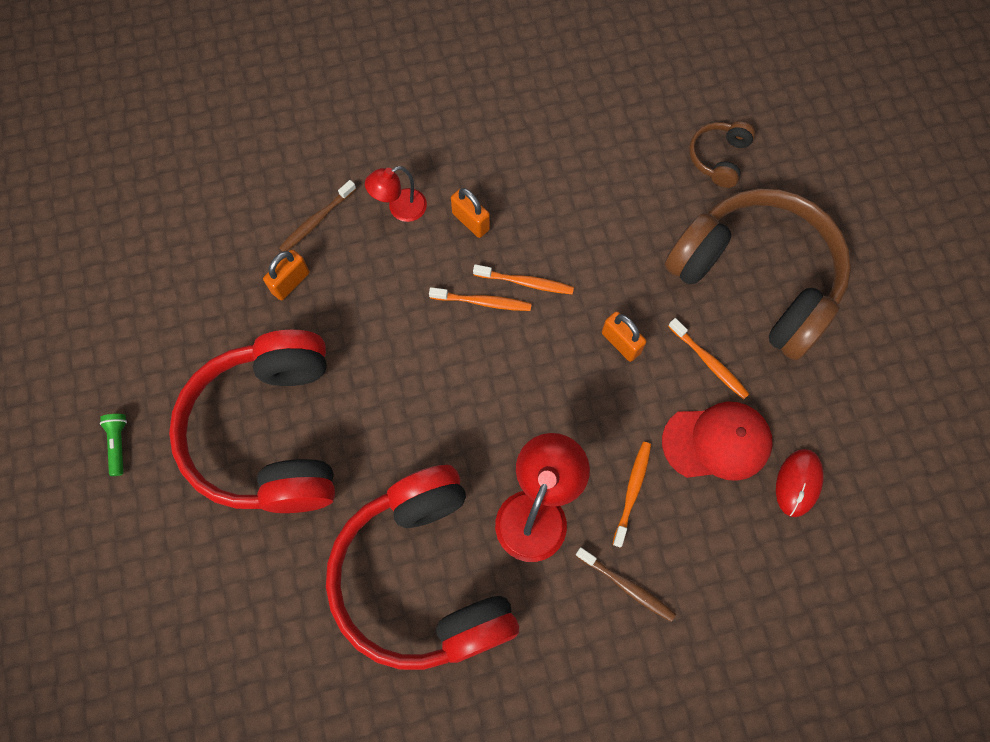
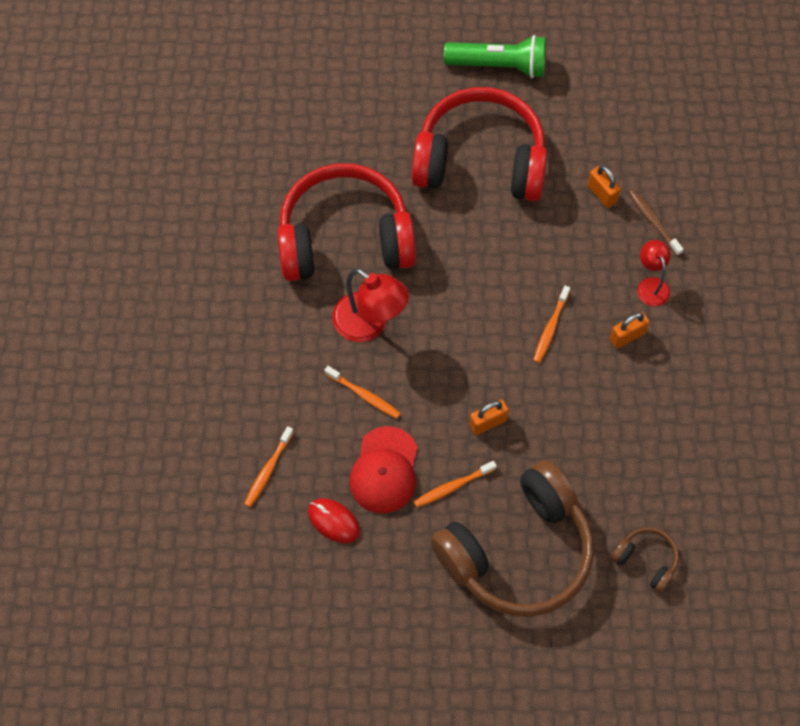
camera: 105 degrees right, 5 degrees down
green flashlight [100,414,127,476] -> green flashlight [444,35,546,78], size x2.26
orange toothbrush [473,264,574,294] -> orange toothbrush moved to [244,426,294,507]
brown toothbrush [575,547,676,622] -> none

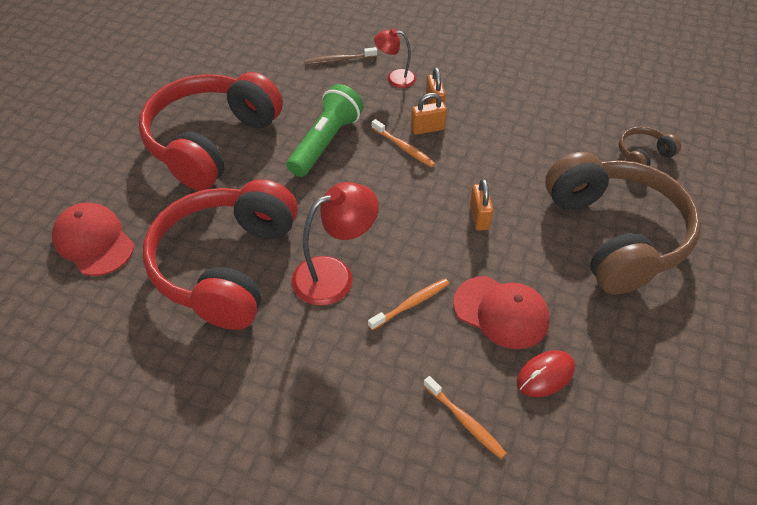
camera: 70 degrees left, 15 degrees down
orange toothbrush [414,461,497,507] -> none
green flashlight [444,35,546,78] -> green flashlight moved to [287,84,364,177]
orange padlock [587,165,621,208] -> orange padlock moved to [411,93,447,135]
none -> red cap [52,203,134,276]

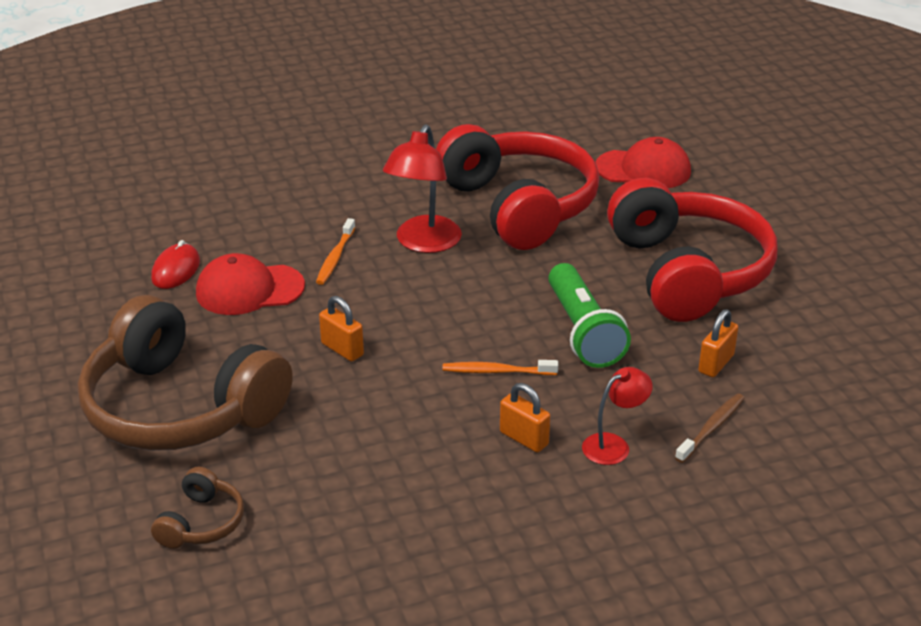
camera: 140 degrees right, 15 degrees down
orange padlock [411,93,447,135] -> orange padlock moved to [698,309,738,377]
orange toothbrush [423,376,507,459] -> none

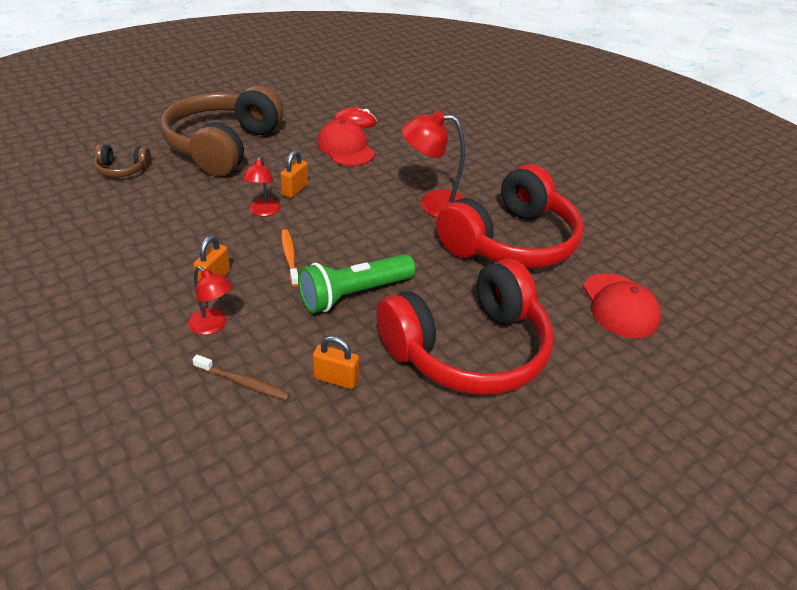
camera: 70 degrees right, 5 degrees up
orange toothbrush [316,218,355,285] -> none
none -> red lamp [242,156,281,217]

